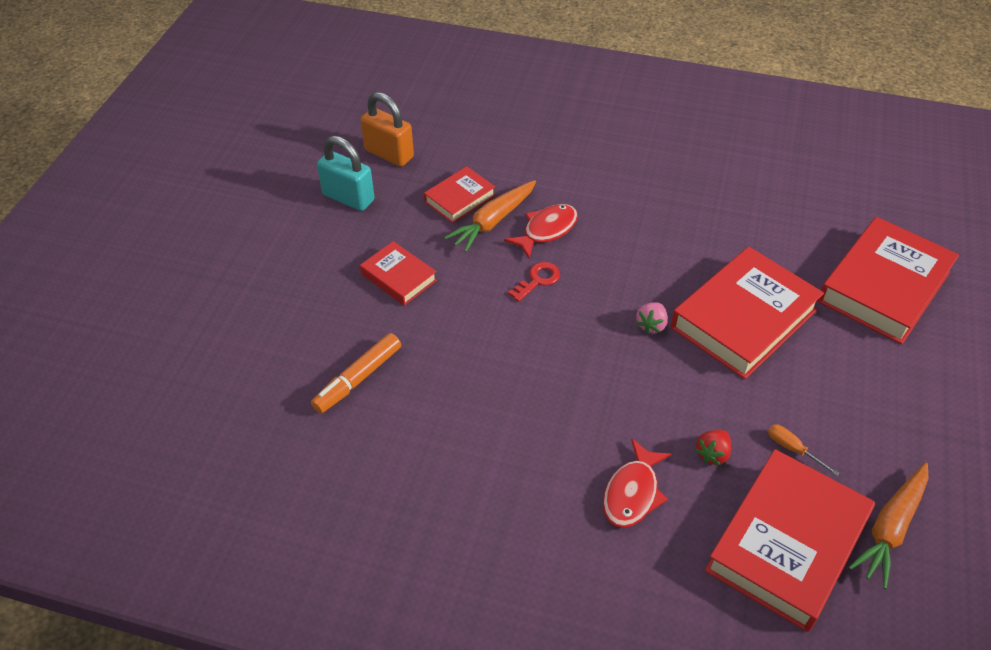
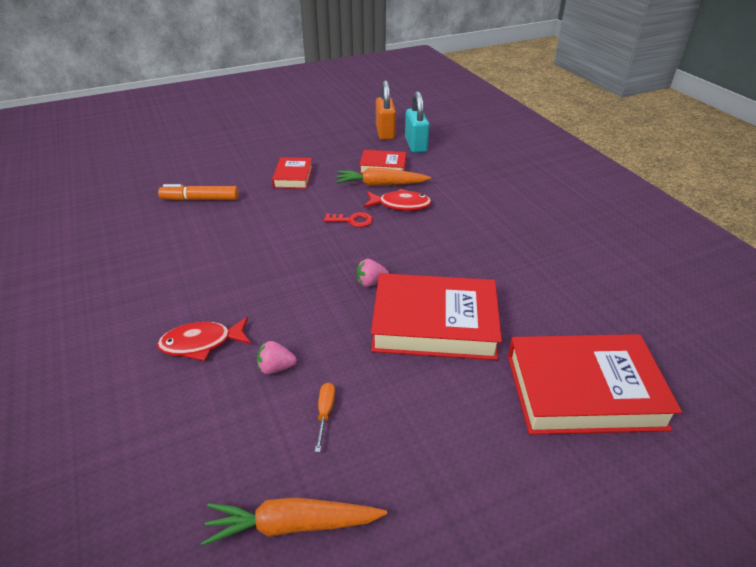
camera: 50 degrees right, 10 degrees down
turquoise padlock [317,136,374,211] -> turquoise padlock moved to [405,91,429,153]
red strawberry [695,430,731,465] -> pink strawberry [257,341,297,374]
red book [705,449,875,632] -> none

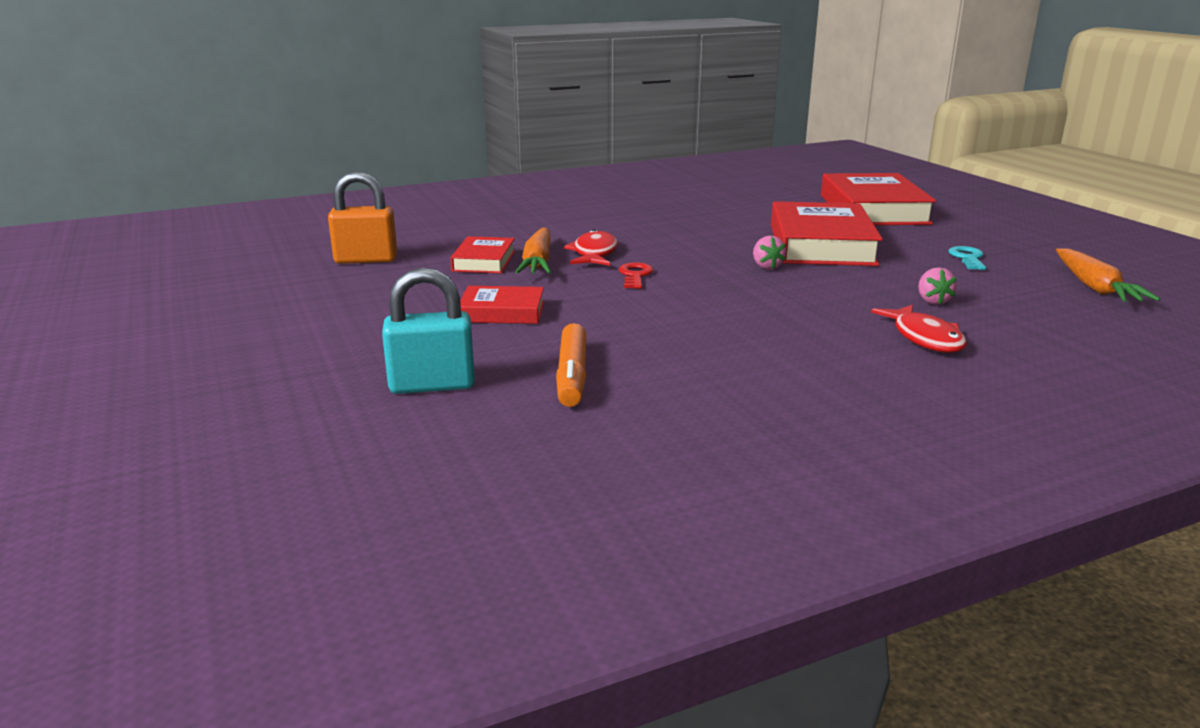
camera: 90 degrees left, 15 degrees down
orange screwdriver [315,383,335,452] -> none
turquoise padlock [405,91,429,153] -> turquoise padlock moved to [382,268,475,394]
none -> turquoise key [948,246,986,270]

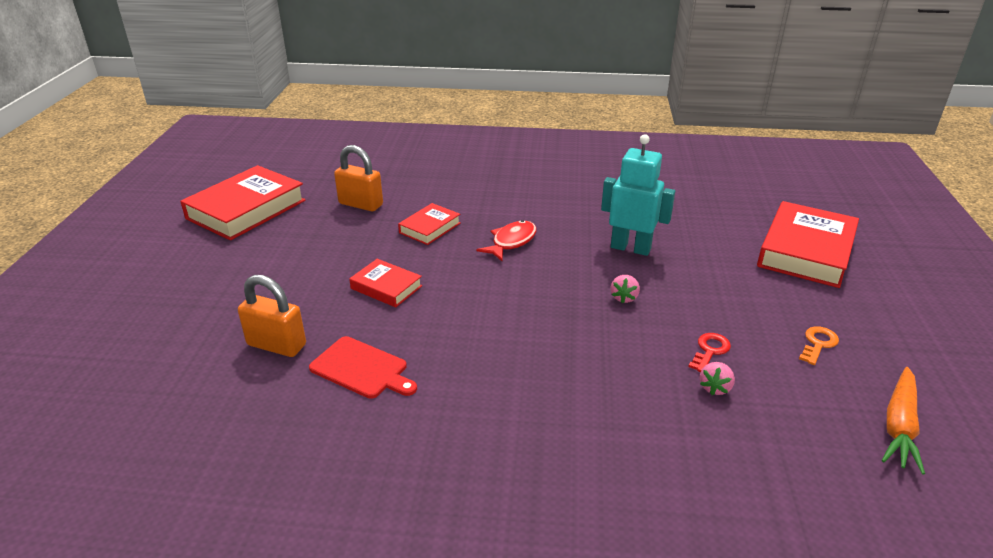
camera: 30 degrees right, 10 degrees up
turquoise padlock [382,268,475,394] -> orange padlock [238,275,306,357]
orange carrot [515,228,551,274] -> none
orange marker [556,323,586,407] -> red cutting board [309,336,417,399]
red key [619,262,654,289] -> red key moved to [688,333,731,372]
red book [771,201,883,266] -> red book moved to [180,165,306,240]
red fish [871,304,967,353] -> none
turquoise key [948,246,986,270] -> orange key [799,326,839,365]
none -> turquoise robot [601,134,675,256]

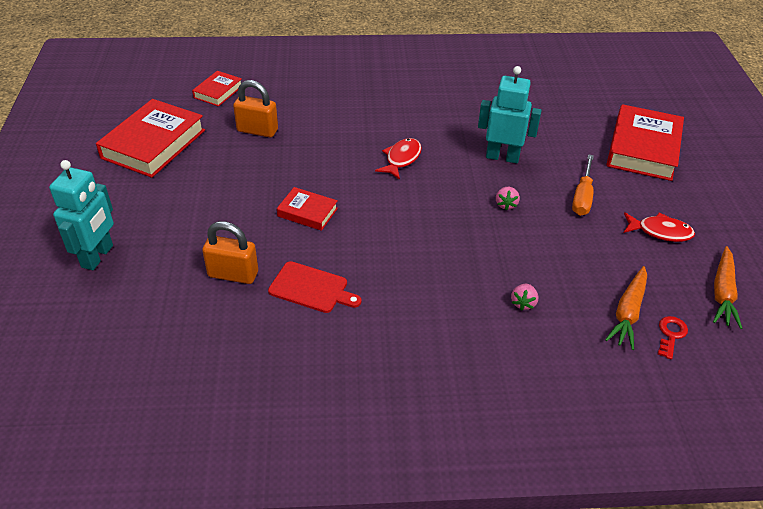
camera: 10 degrees left, 10 degrees up
red book [398,203,461,245] -> red book moved to [192,71,242,107]
red key [688,333,731,372] -> red key moved to [658,316,688,359]
pink strawberry [699,362,735,395] -> pink strawberry moved to [511,284,538,311]
orange key [799,326,839,365] -> red fish [624,212,695,242]
none -> turquoise robot [49,160,114,270]
none -> orange screwdriver [572,154,594,216]
none -> orange carrot [605,266,647,350]

